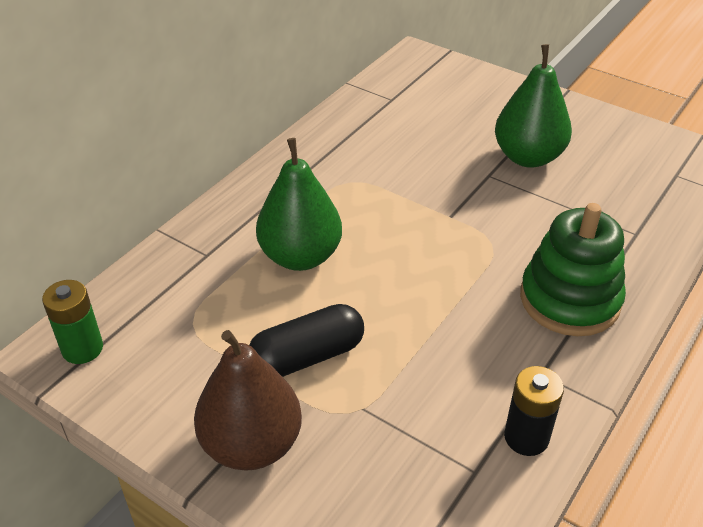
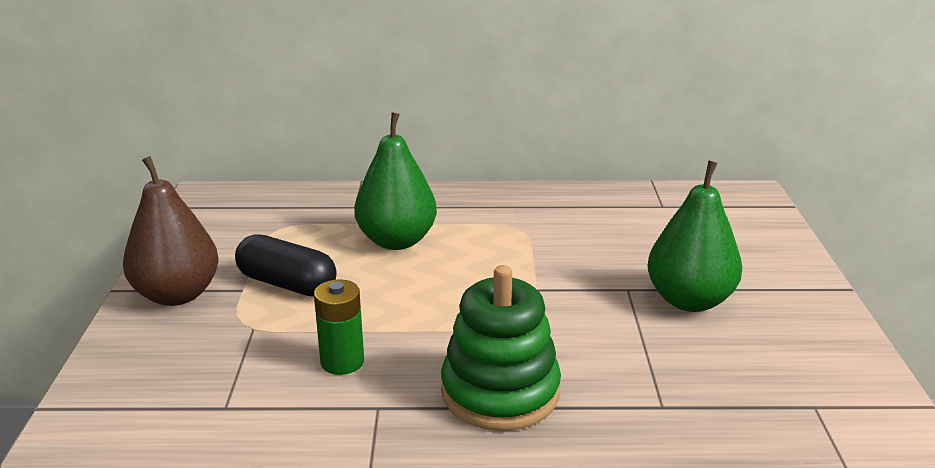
camera: 55 degrees right, 15 degrees down
green battery [42,280,103,364] -> green battery moved to [314,279,364,375]
black battery [504,366,564,456] -> none

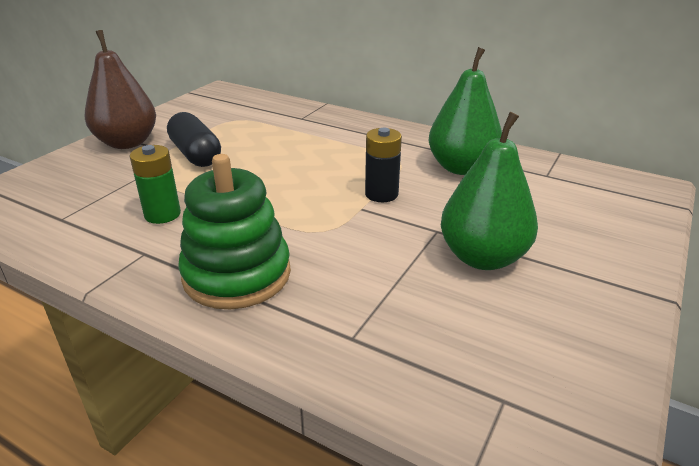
camera: 30 degrees right, 5 degrees up
green pear [354,112,437,250] -> green pear moved to [428,47,502,175]
none -> black battery [365,128,402,202]

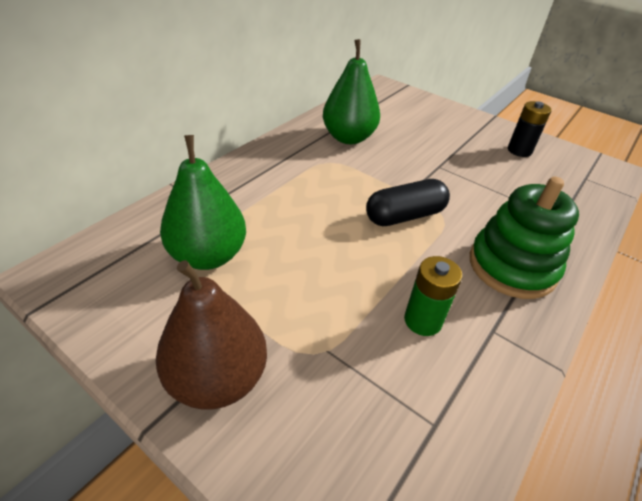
camera: 85 degrees left, 10 degrees up
black capsule [167,112,221,167] -> black capsule moved to [366,179,450,226]
black battery [365,128,402,202] -> black battery moved to [508,101,552,157]
green pear [441,112,538,270] -> green pear moved to [160,135,246,270]

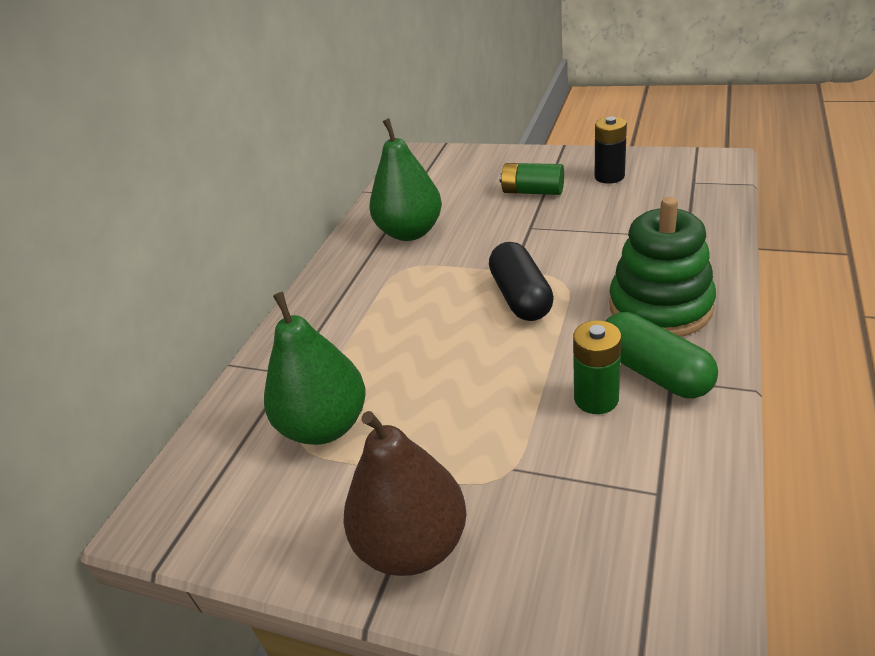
camera: 10 degrees left, 5 degrees down
black capsule [366,179,450,226] -> black capsule turned 60 degrees counterclockwise [489,242,554,321]
none -> green battery [499,163,564,195]
none -> green capsule [606,312,718,399]

